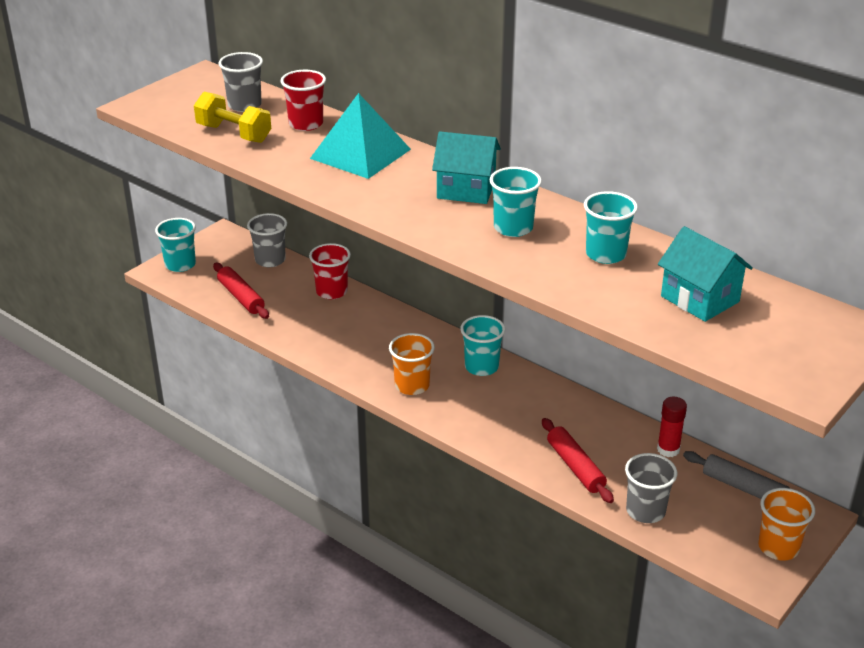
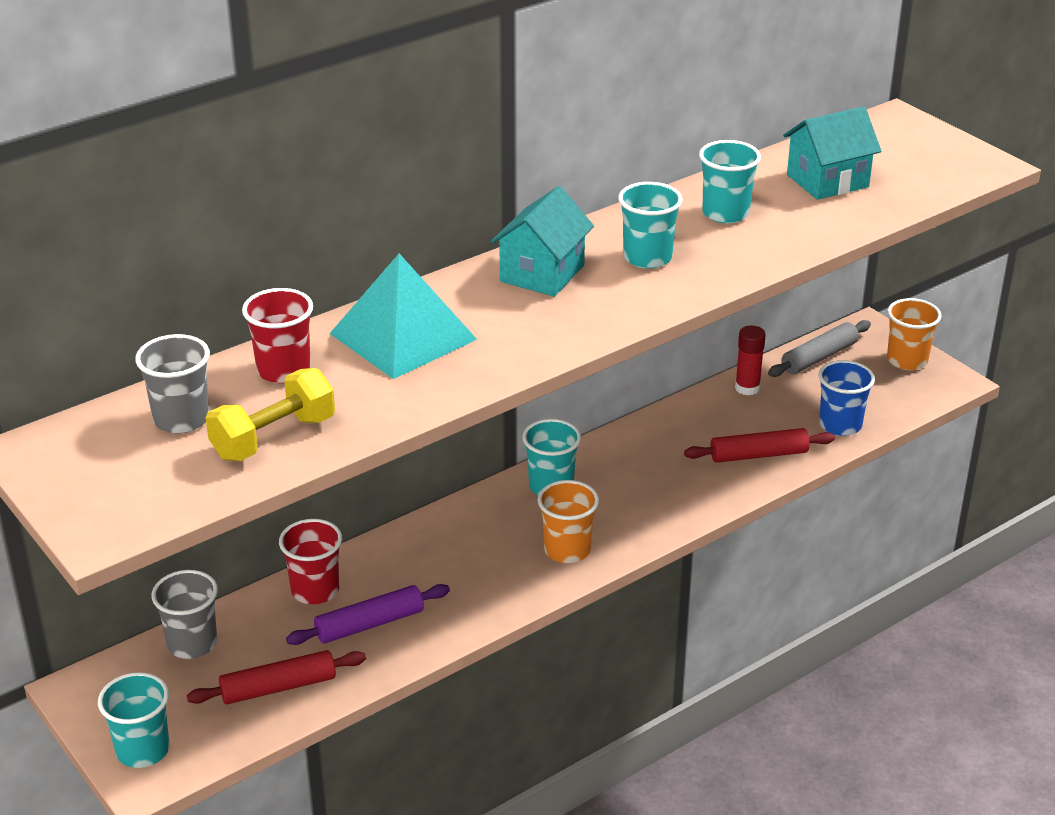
camera: 75 degrees left, 0 degrees up
grey cup [625,453,677,523] -> blue cup [818,360,875,436]
none -> purple rolling pin [286,584,450,645]

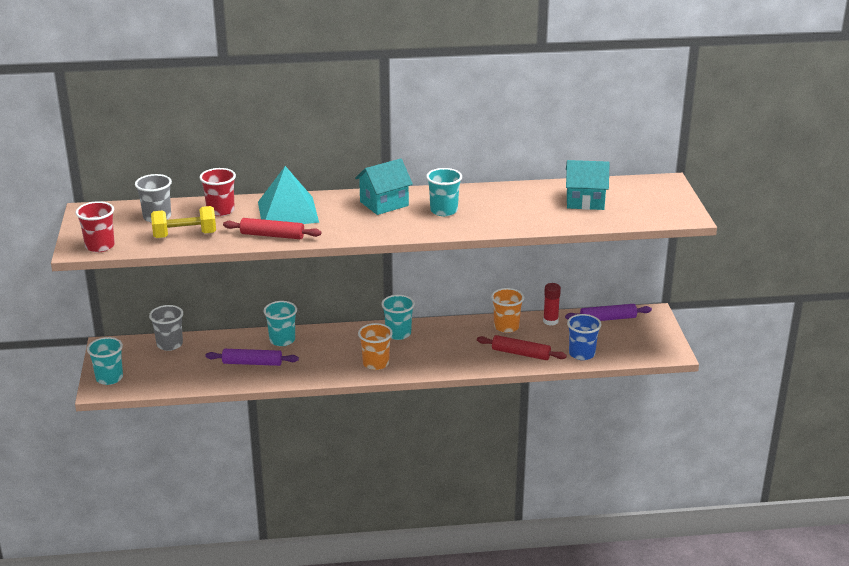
camera: 30 degrees right, 5 degrees down
red rolling pin [187,650,366,704] -> red rolling pin moved to [223,218,321,239]
red cup [279,519,342,604] -> red cup moved to [76,201,115,252]
turquoise cup [699,140,761,223] -> turquoise cup moved to [264,301,297,346]
grey rolling pin [768,320,871,377] -> purple rolling pin [565,304,652,321]
orange cup [887,298,942,370] -> orange cup moved to [491,288,524,333]

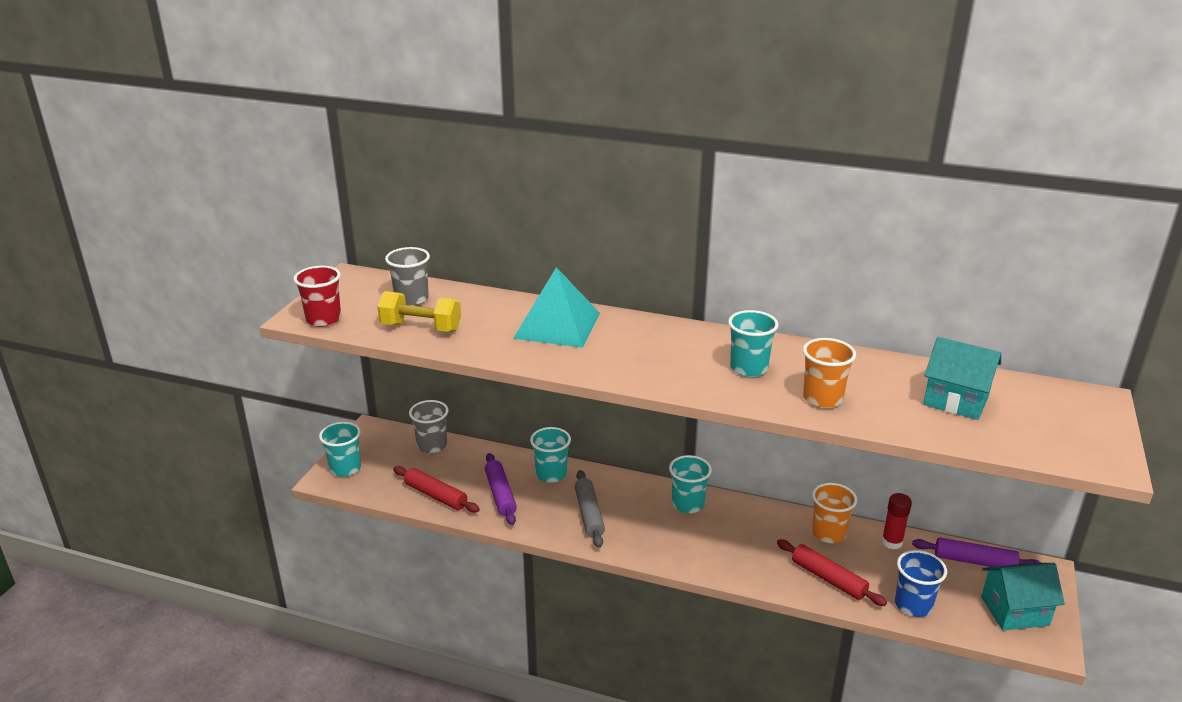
camera: 25 degrees right, 0 degrees up
red cup [200,168,236,216] -> none
purple rolling pin [205,349,299,366] -> purple rolling pin turned 45 degrees clockwise [485,453,517,525]
red rolling pin [223,218,321,239] -> red rolling pin moved to [393,466,480,513]
turquoise house [355,158,413,215] -> turquoise house moved to [981,563,1065,631]
orange cup [358,323,393,370] -> orange cup moved to [803,338,856,408]
none -> grey rolling pin [575,470,605,548]

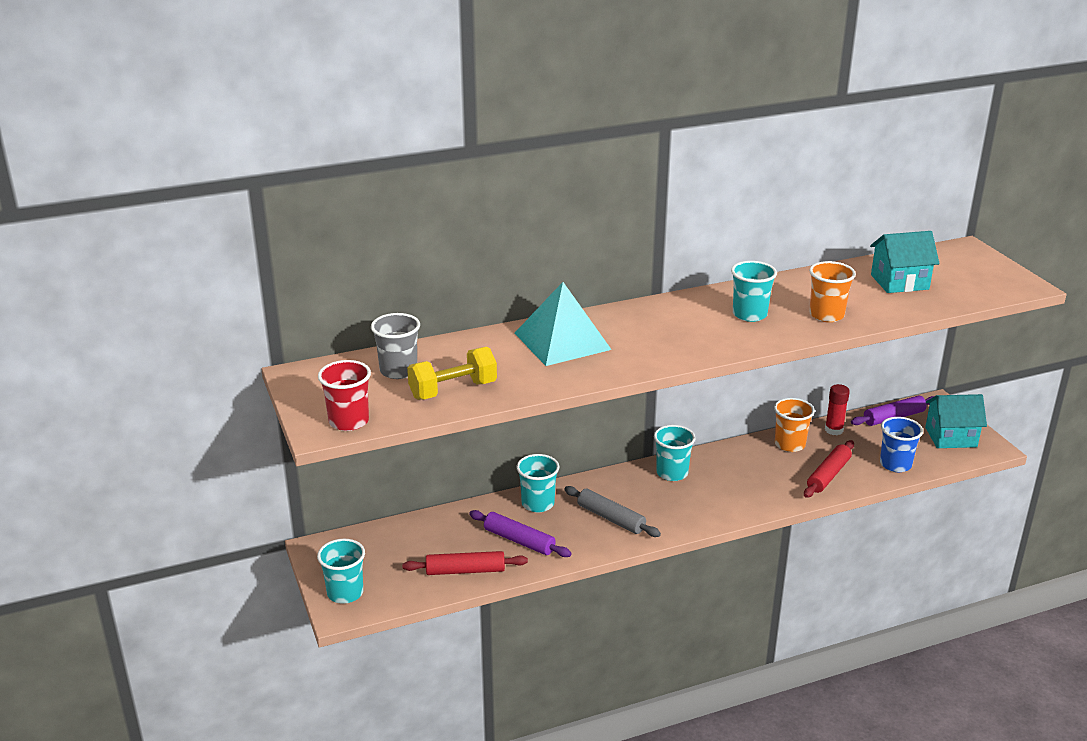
camera: 40 degrees left, 0 degrees up
grey cup [409,400,449,453] -> none
red rolling pin [777,539,887,606] -> red rolling pin turned 60 degrees counterclockwise [804,440,854,498]
turquoise house [981,563,1065,631] -> turquoise house turned 45 degrees clockwise [925,394,987,448]

